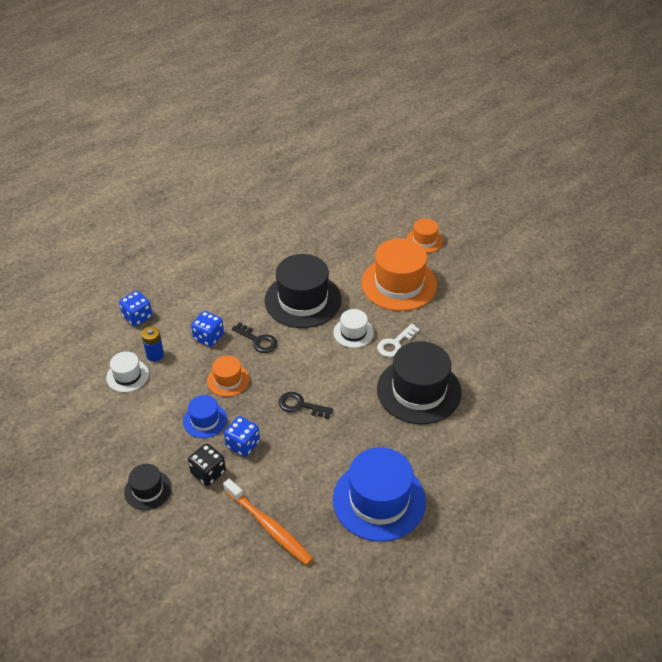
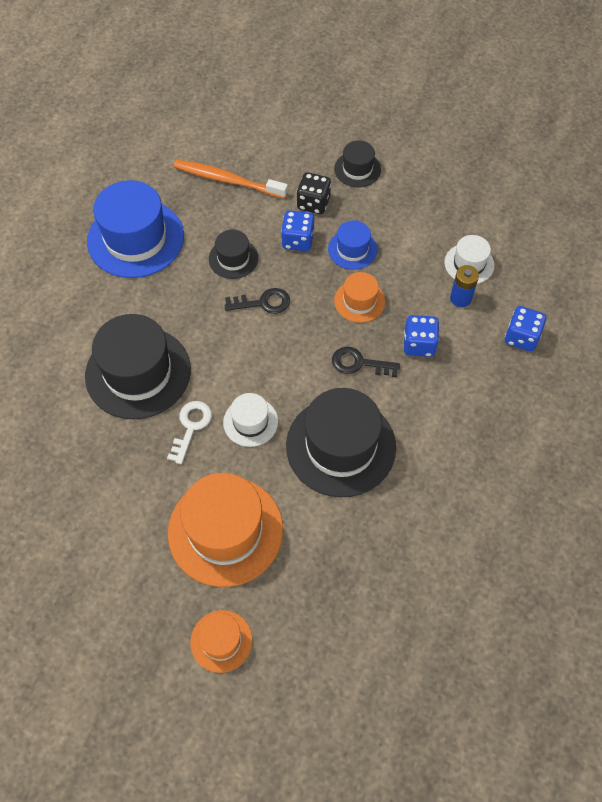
camera: 155 degrees right, 15 degrees up
none -> black hat [209,230,258,279]

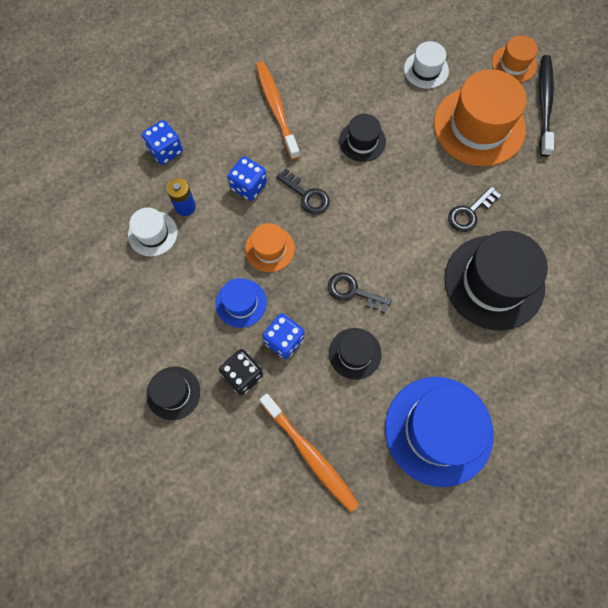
camera: 150 degrees left, 10 degrees up
white key [167,401,212,464] -> black key [448,186,501,232]
white hat [223,393,278,447] -> white hat moved to [404,41,449,89]
black hat [286,388,396,497] -> black hat [339,114,386,162], size x0.51
none -> orange toothbrush [256,61,300,160]
none -> black toothbrush [539,55,554,157]

